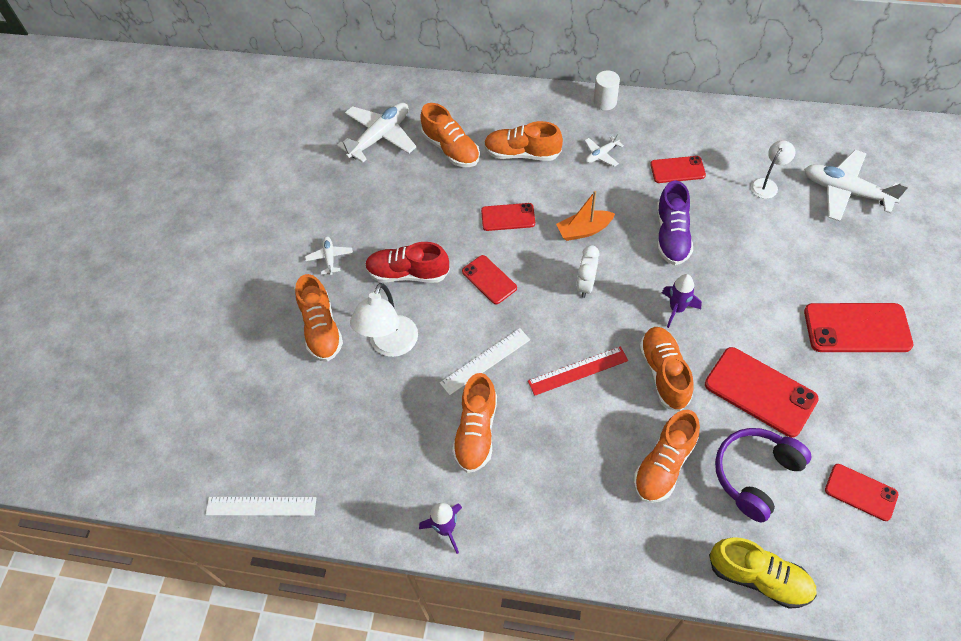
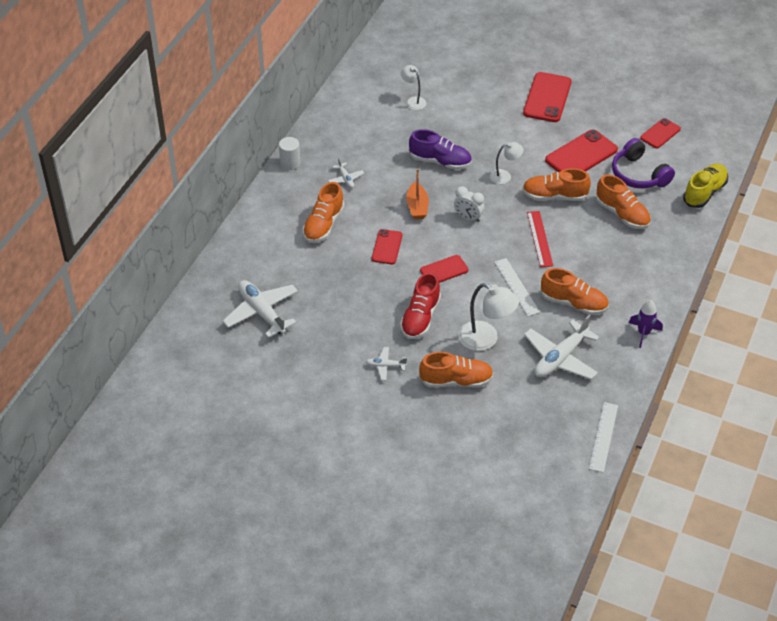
camera: 80 degrees left, 10 degrees down
orange shoe [420,103,480,167] -> none
red phone [650,156,706,183] -> none
purple rocket [662,274,702,328] -> white lamp [490,142,523,184]
white plane [804,150,908,221] -> white plane moved to [524,315,599,380]

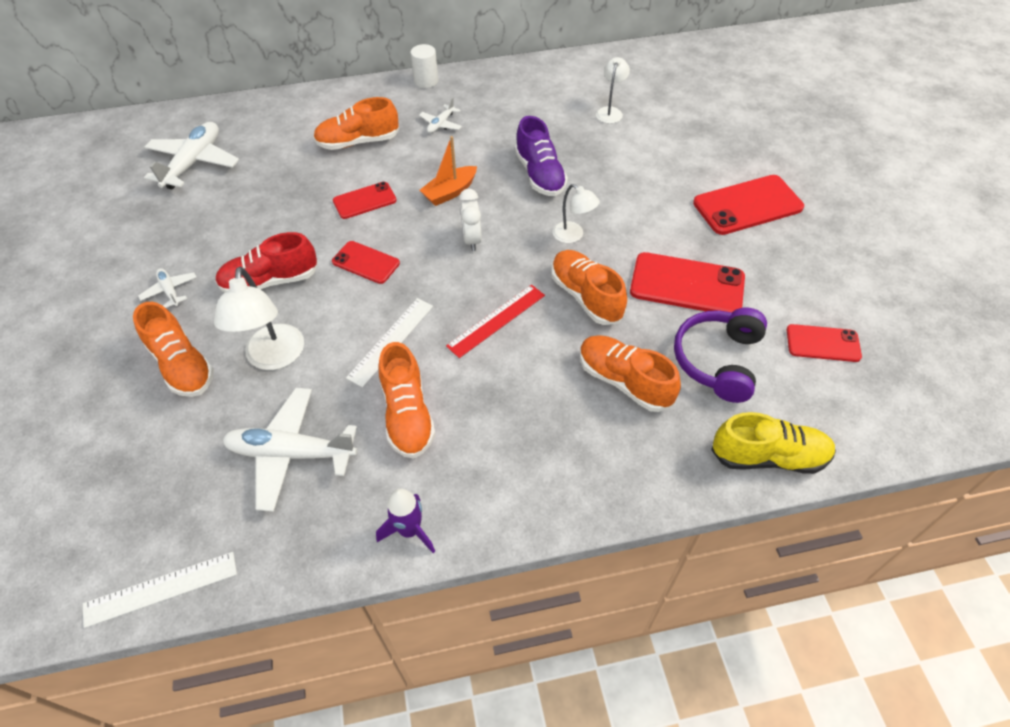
camera: 55 degrees right, 5 degrees up
orange shoe [596,174,651,229] -> orange shoe turned 120 degrees clockwise [580,335,681,412]

